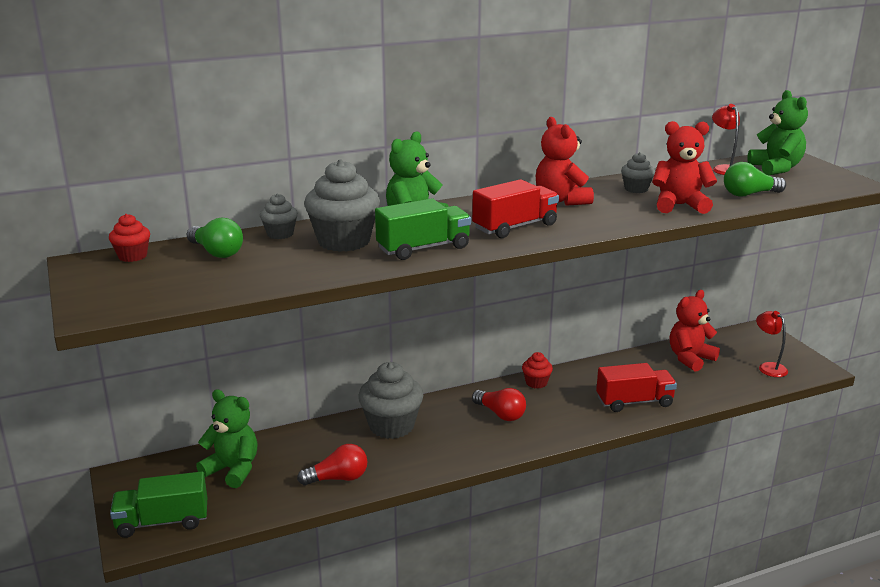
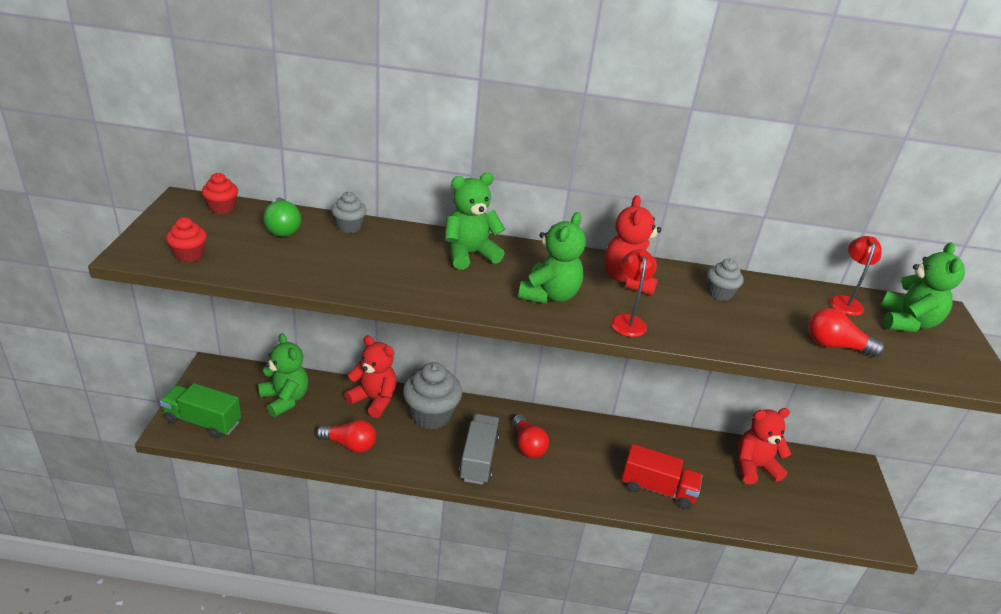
camera: 25 degrees right, 10 degrees up
grey cupcake [304,159,380,252] -> none
green truck [375,198,471,260] -> none
red truck [472,179,559,238] -> green teddy bear [518,212,586,304]
red cupcake [522,352,553,389] -> red cupcake moved to [166,217,207,262]
red teddy bear [652,121,717,214] -> red teddy bear moved to [344,336,397,418]
green light bulb [724,162,786,197] -> red light bulb [808,308,885,357]
red lamp [756,311,788,377] -> red lamp moved to [611,249,656,337]
none -> grey truck [459,414,499,485]

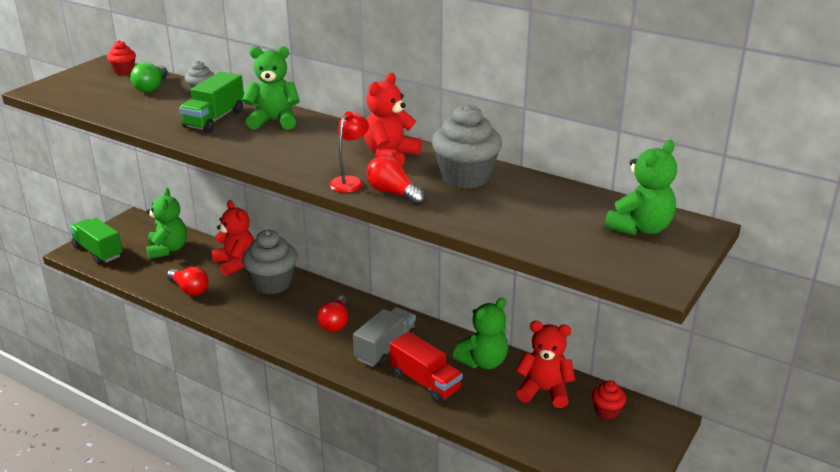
camera: 30 degrees right, 5 degrees down
red cupcake [166,217,207,262] -> red cupcake moved to [592,380,626,420]
grey truck [459,414,499,485] -> grey truck moved to [353,307,416,367]
green teddy bear [518,212,586,304] -> green teddy bear moved to [453,298,508,369]
grey cupcake [707,259,744,301] -> grey cupcake [432,103,502,189], size x1.94
red light bulb [808,308,885,357] -> red light bulb moved to [366,155,426,205]
red lamp [830,236,882,316] -> none
none -> green truck [179,72,244,133]

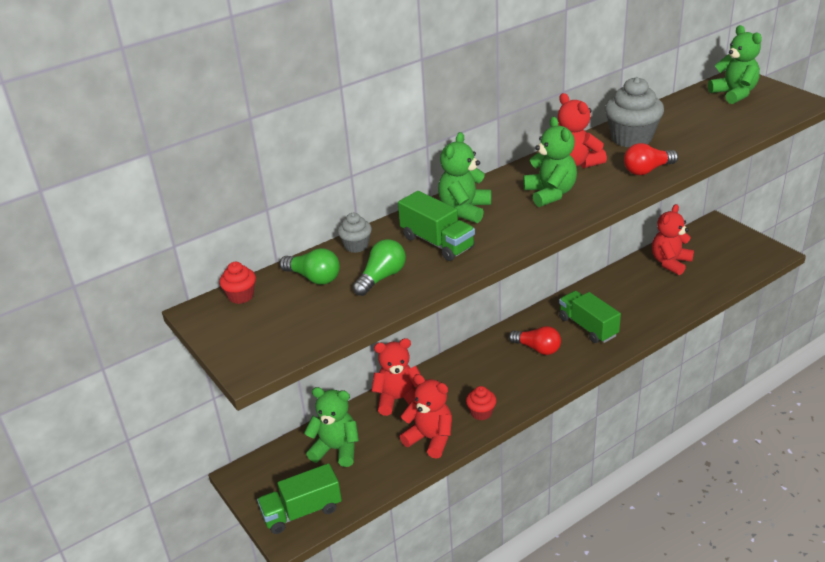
camera: 65 degrees left, 5 degrees up
red light bulb [167,267,209,296] -> red teddy bear [400,374,452,459]
grey cupcake [242,230,297,294] -> none
red lamp [329,111,369,193] -> none
grey truck [353,307,416,367] -> green truck [559,291,621,343]
red truck [390,332,463,404] -> none
green teddy bear [453,298,508,369] -> green teddy bear moved to [523,117,577,207]
red cupcake [592,380,626,420] -> red cupcake moved to [466,386,496,420]
none -> green light bulb [353,239,406,296]

